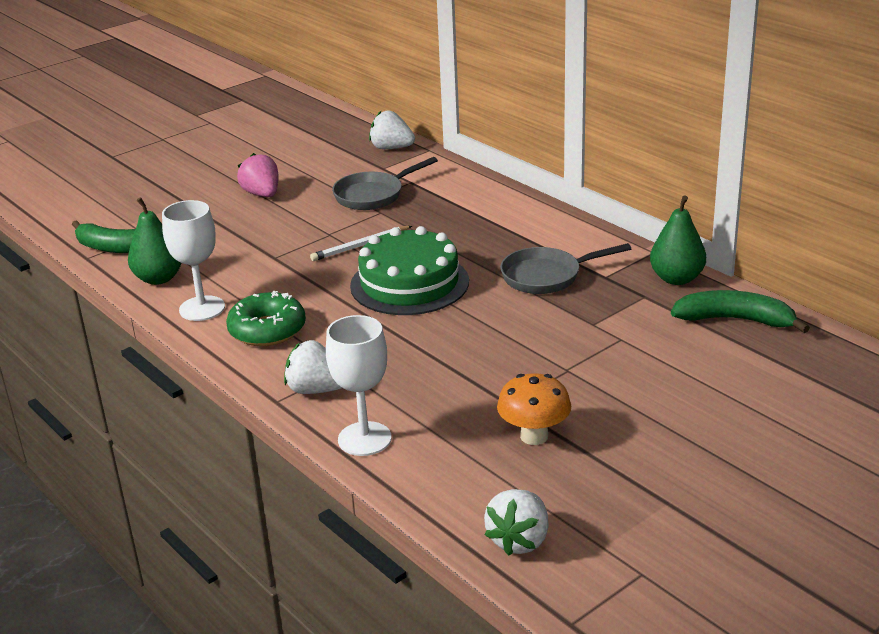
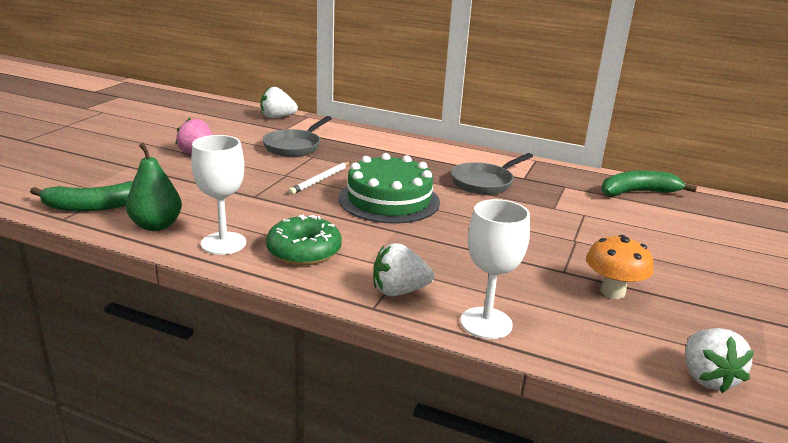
camera: 30 degrees left, 5 degrees down
green pear [650,196,706,285] -> none

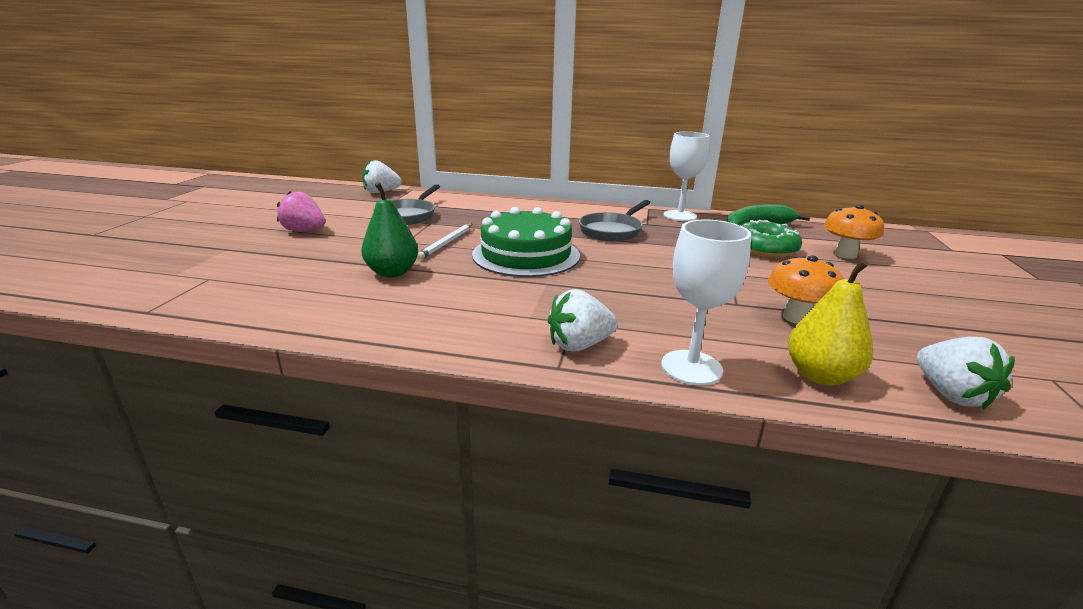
camera: 10 degrees left, 0 degrees up
green banana [30,181,133,212] -> none
green pear [126,143,182,231] -> green pear moved to [361,182,418,277]
white goblet [191,135,246,255] -> white goblet moved to [663,132,710,221]
green donut [266,215,342,265] -> green donut moved to [740,220,802,258]
none -> yellow pear [788,259,873,386]
none -> orange mushroom [824,205,884,259]

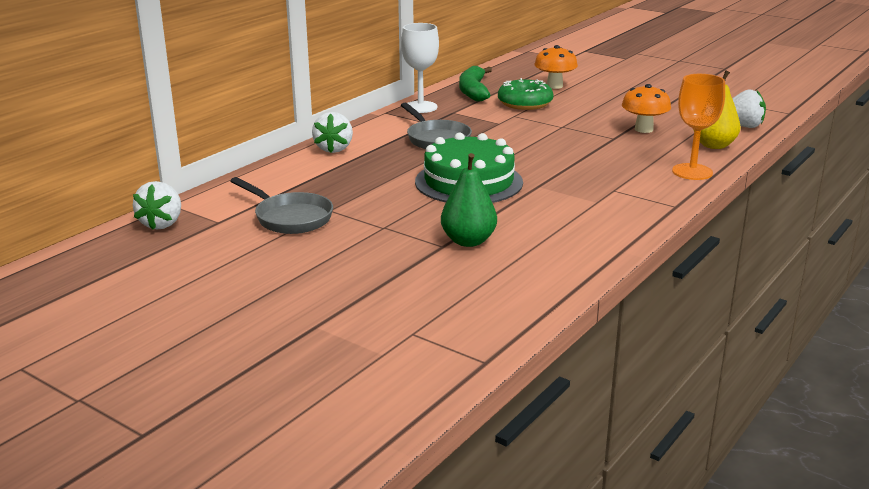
camera: 65 degrees left, 0 degrees up
pink strawberry [277,191,325,231] -> none
white pencil [417,224,472,260] -> none
white strawberry [548,289,618,352] -> white strawberry moved to [312,112,353,153]
white goblet [661,219,751,385] -> orange goblet [672,74,725,180]

